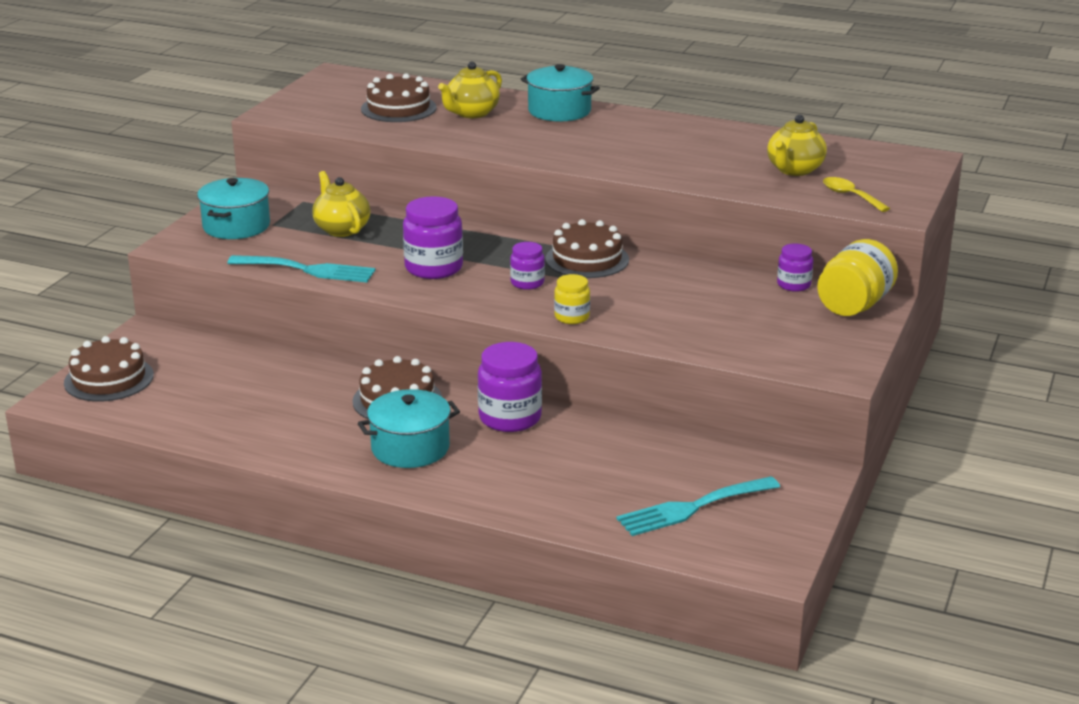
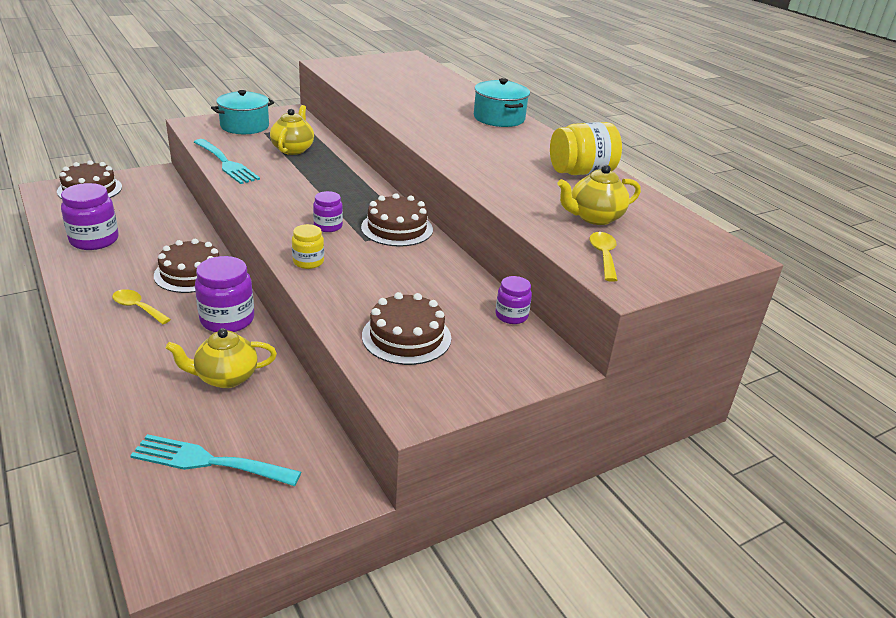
camera: 35 degrees right, 5 degrees up
turquoise pot [358,389,460,468] -> yellow spoon [112,289,171,324]
brown cake [361,73,437,122] -> brown cake moved to [362,292,451,365]
purple jar [403,196,463,279] -> purple jar moved to [61,183,119,250]
yellow teapot [438,62,502,118] -> yellow teapot moved to [166,328,277,388]
yellow jar [817,239,898,316] -> yellow jar moved to [550,122,622,175]

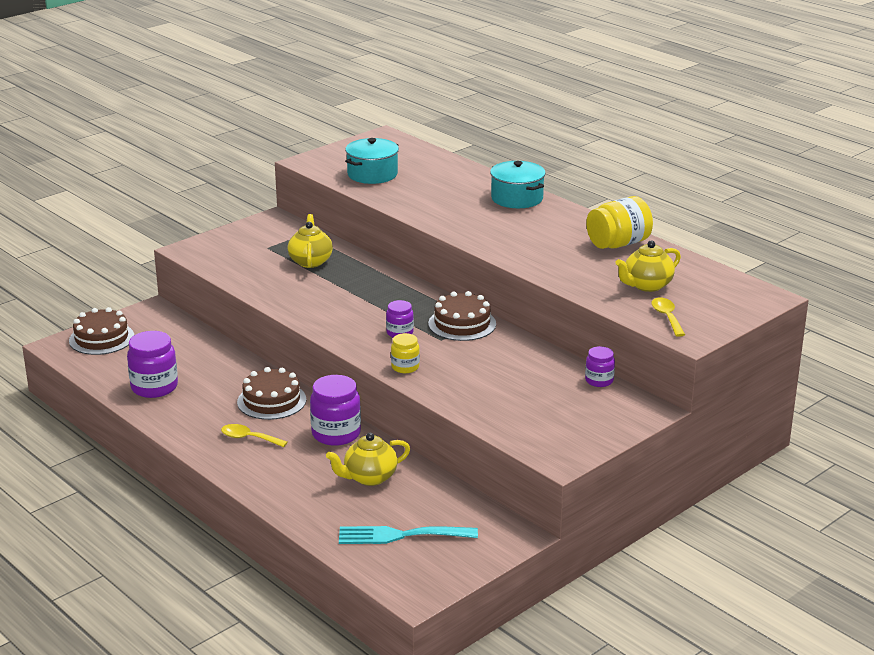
camera: 10 degrees left, 5 degrees down
turquoise fork [194,139,260,184] -> none
turquoise pot [211,90,274,134] -> turquoise pot moved to [345,138,399,184]
brown cake [362,292,451,365] -> none

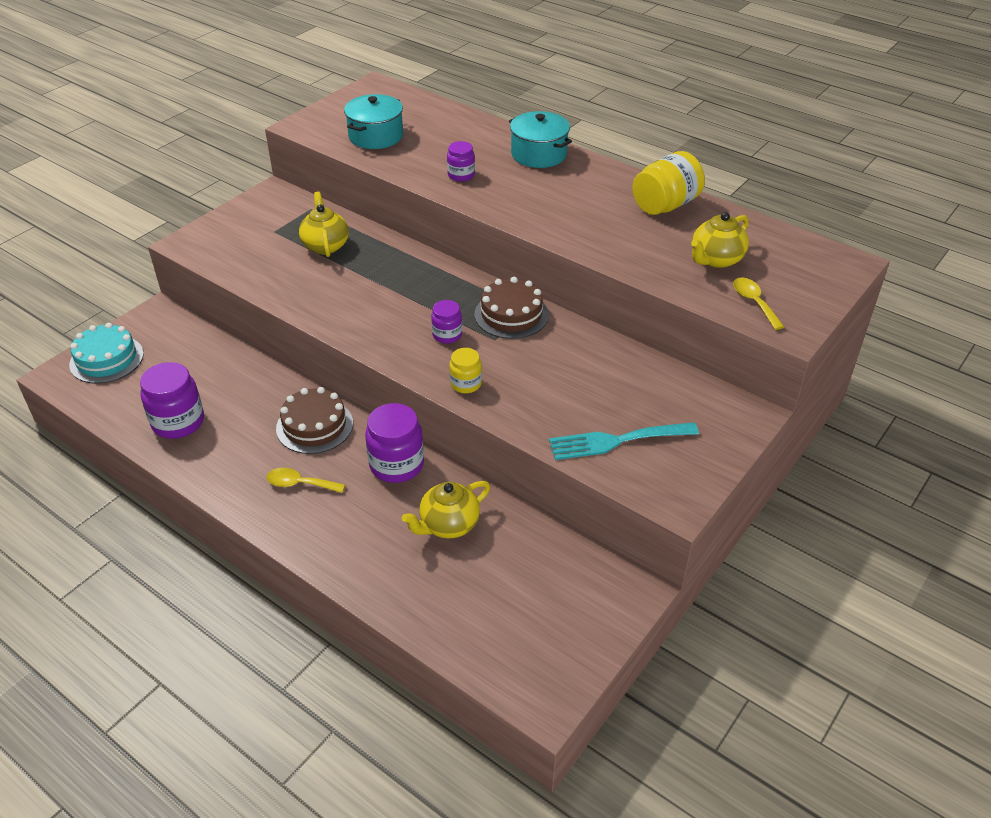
camera: 10 degrees left, 15 degrees up
brown cake [69,307,134,355] -> turquoise cake [69,323,144,384]
turquoise fork [339,526,478,544] -> turquoise fork moved to [549,422,699,460]
purple jar [585,346,615,387] -> purple jar moved to [447,141,475,181]

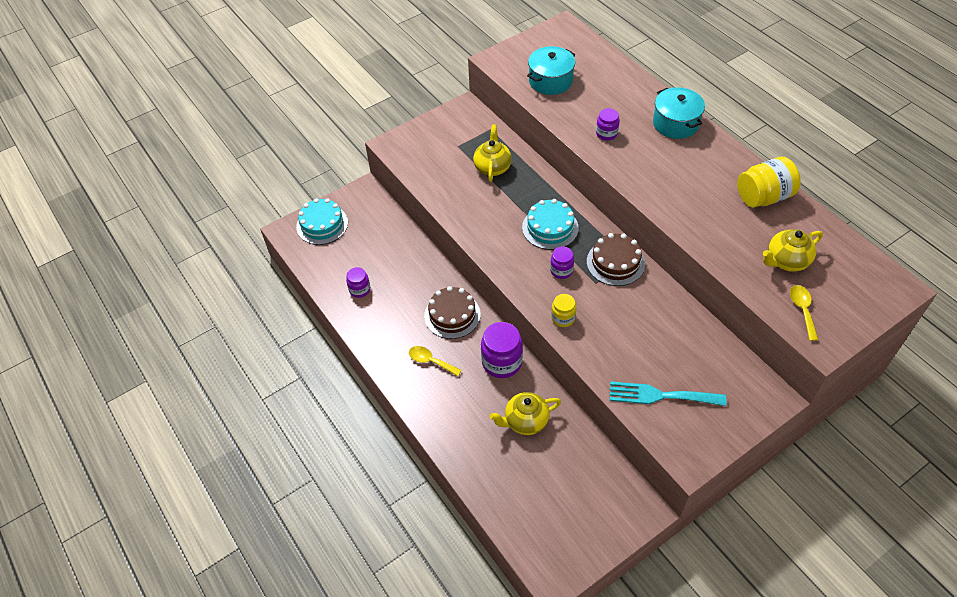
camera: 20 degrees right, 10 degrees up
purple jar [140,362,204,439] -> purple jar [346,267,370,298], size x0.57
none -> turquoise cake [522,199,579,250]

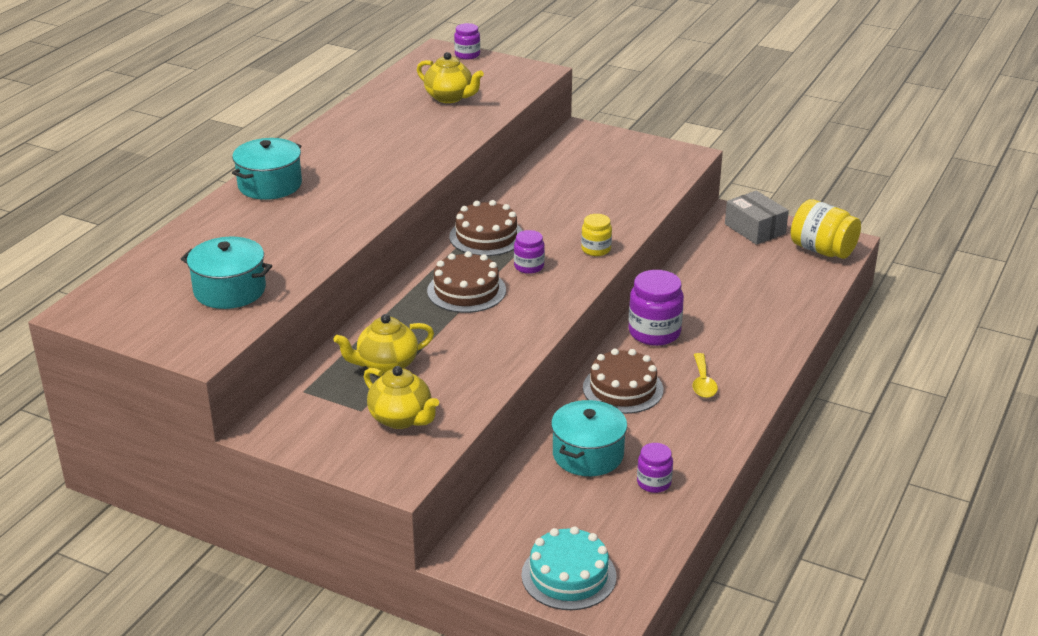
camera: 120 degrees left, 20 degrees down
yellow teapot [489,392,561,435] -> yellow teapot moved to [364,366,439,429]
turquoise cake [522,199,579,250] -> brown cake [427,251,506,313]
purple jar [596,108,620,141] -> purple jar moved to [454,23,480,59]
turquoise fork [609,381,726,406] -> none
yellow jar [737,157,801,208] -> yellow jar moved to [791,199,861,259]
yellow spoon [790,285,818,341] -> none
none -> turquoise pot [551,400,627,476]
none -> grey box [725,191,789,245]

